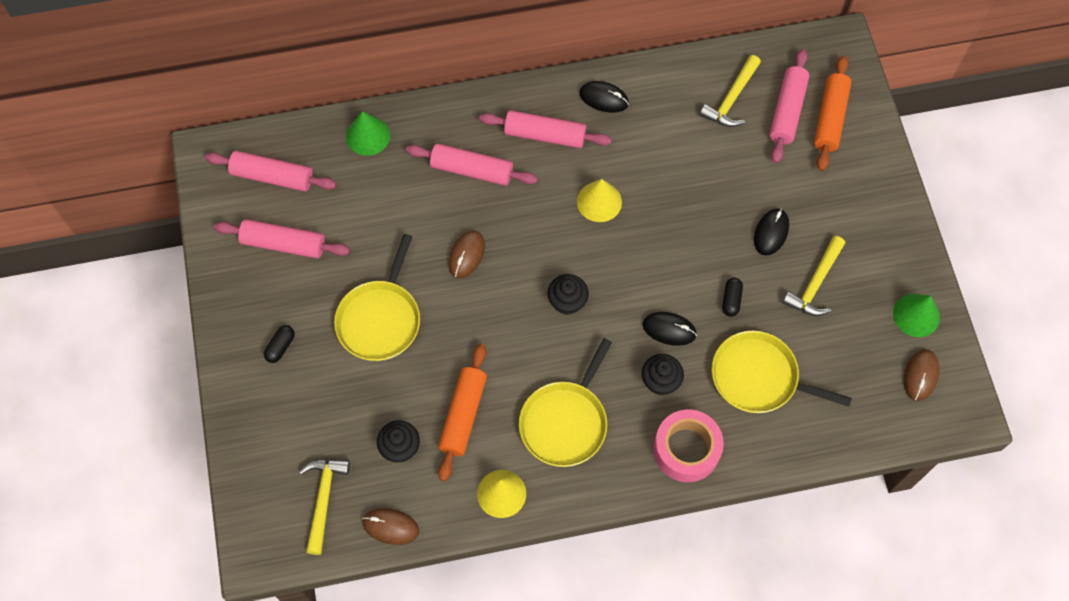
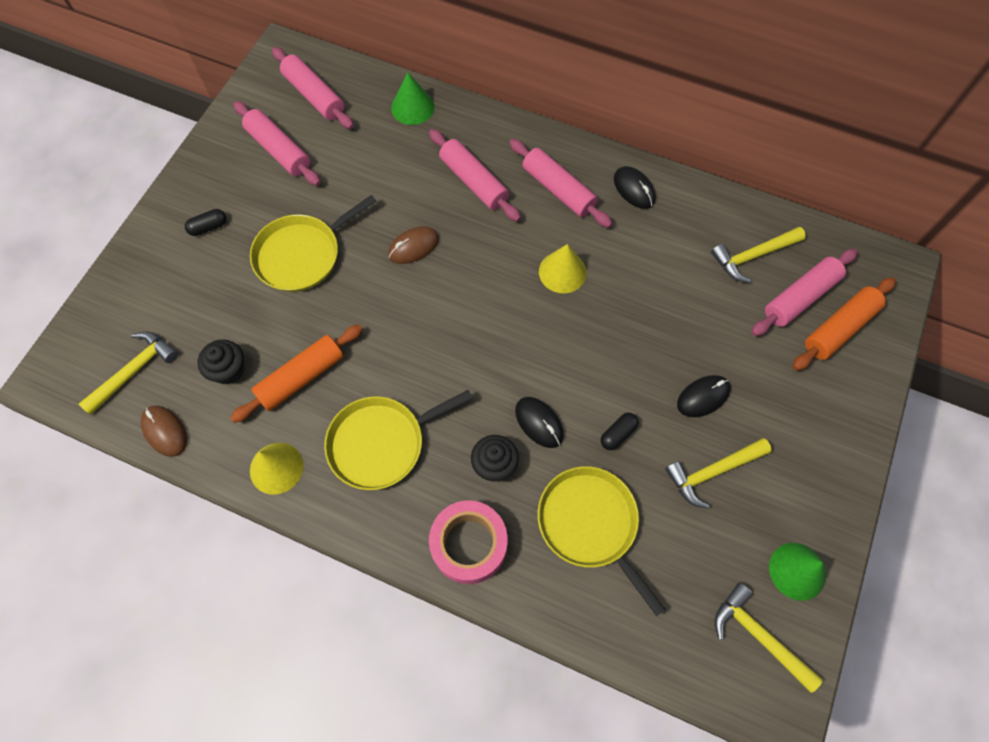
camera: 35 degrees right, 0 degrees up
black cupcake [547,274,589,315] -> none
brown mouse [904,349,939,401] -> yellow hammer [715,583,823,693]

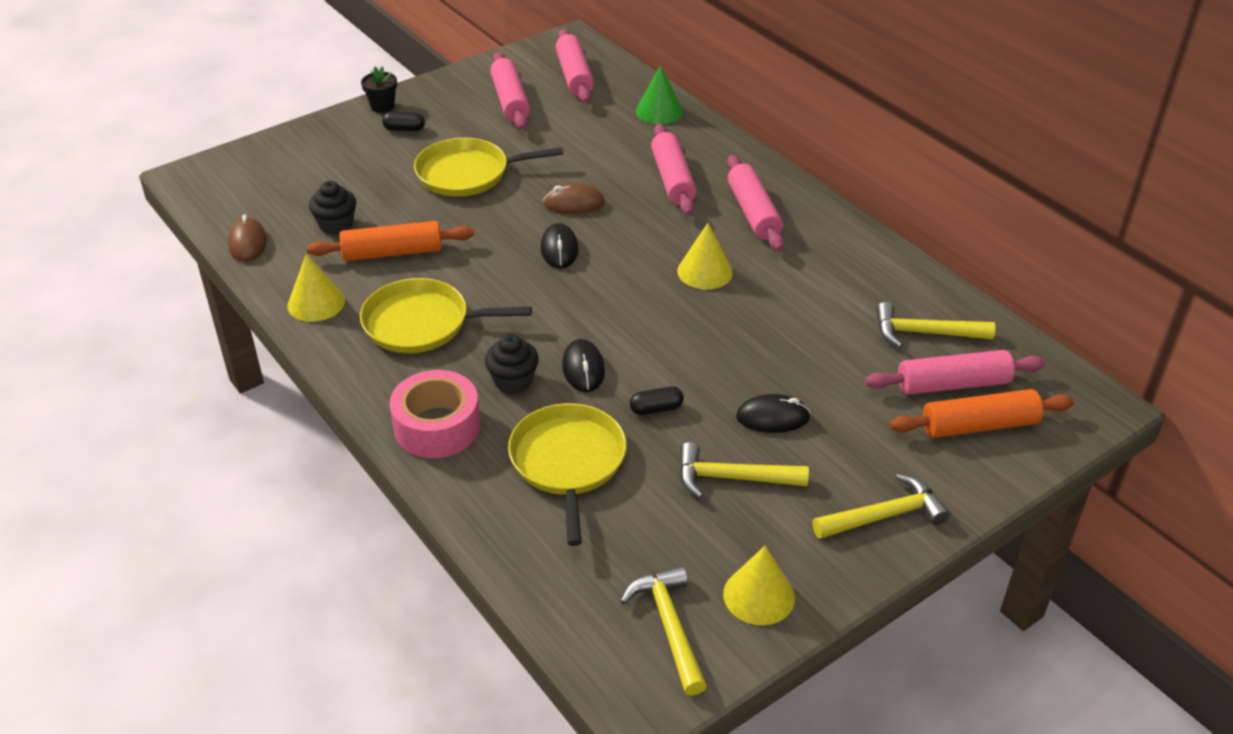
camera: 30 degrees right, 25 degrees down
yellow hammer [79,332,178,415] -> yellow hammer moved to [812,474,950,539]
black mouse [614,166,655,209] -> black mouse moved to [541,223,579,268]
green cone [769,543,826,600] -> yellow cone [723,546,795,625]
none -> black flower pot [361,67,397,113]

